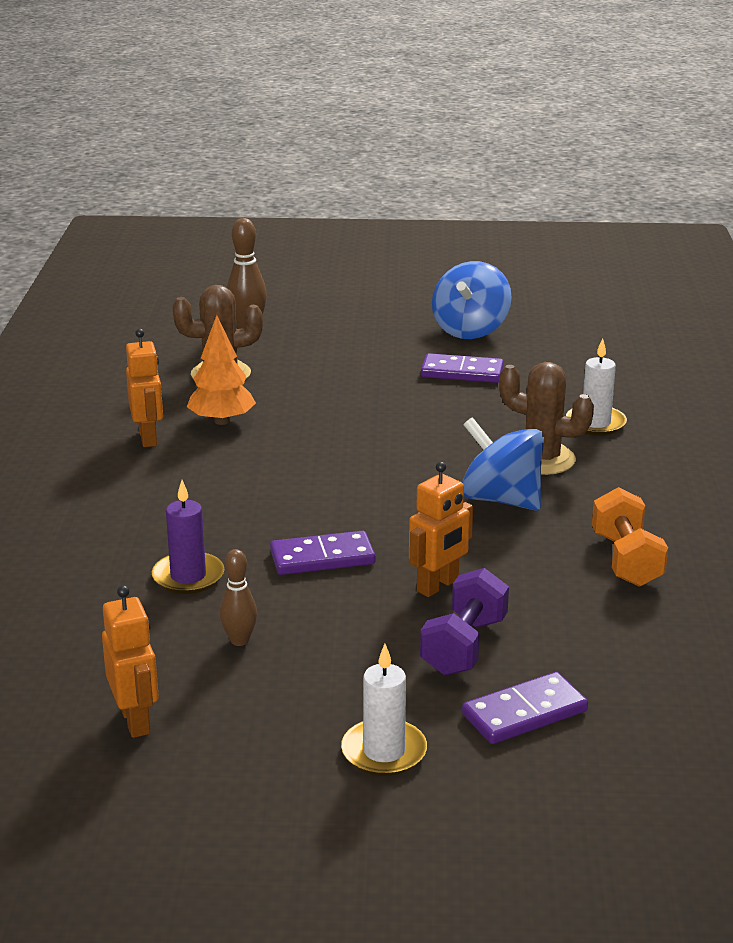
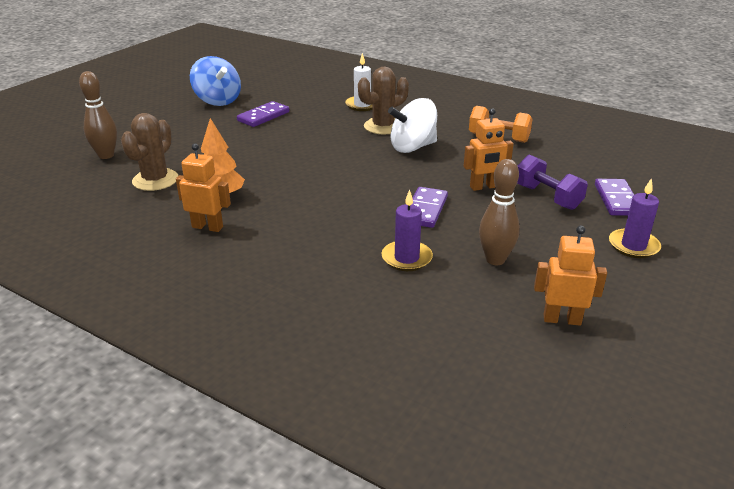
camera: 60 degrees left, 5 degrees up
brown bowling pin [220,549,257,646] -> brown bowling pin [479,159,520,265], size x1.58
white candle [341,644,427,776] -> purple candle [609,178,661,258]
orange robot [409,462,473,597] -> orange robot turned 90 degrees clockwise [464,108,514,191]
blue spinning top [462,417,544,511] -> white spinning top [388,98,437,153]

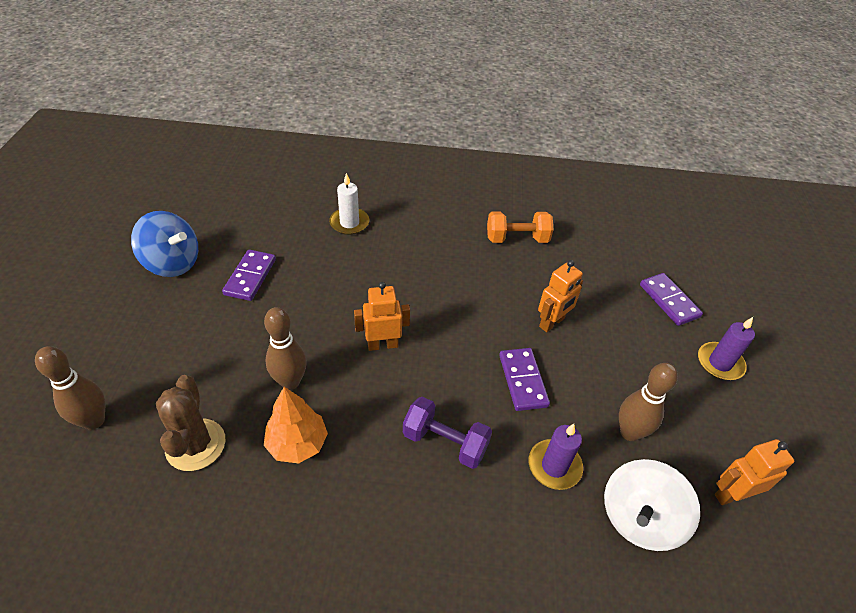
camera: 30 degrees left, 15 degrees up
orange robot [176,143,231,232] -> orange robot moved to [354,282,410,351]
brown cactus [358,67,409,134] -> none
white spinning top [388,98,437,153] -> white spinning top moved to [604,459,700,551]
purple dumbbell [517,154,588,210] -> purple dumbbell moved to [403,397,492,469]
none -> brown bowling pin [264,307,307,390]

